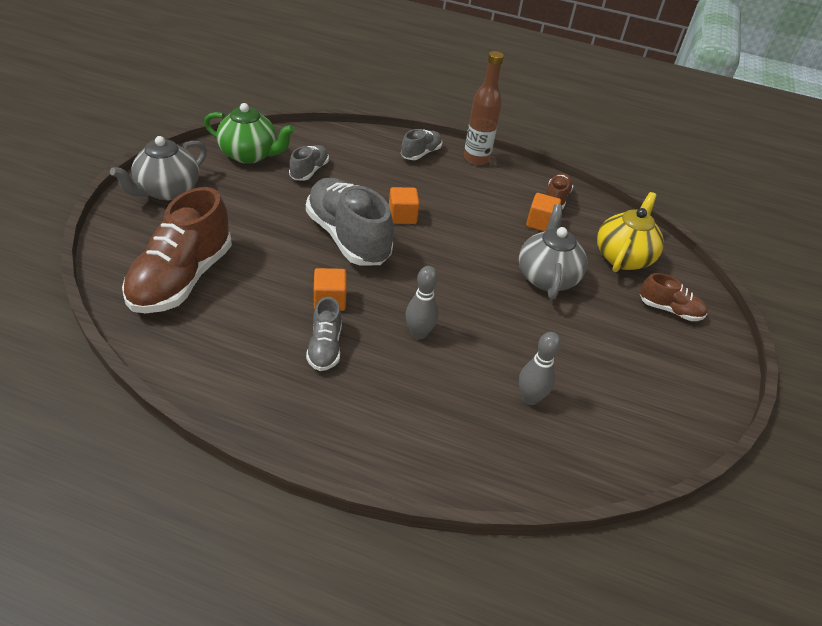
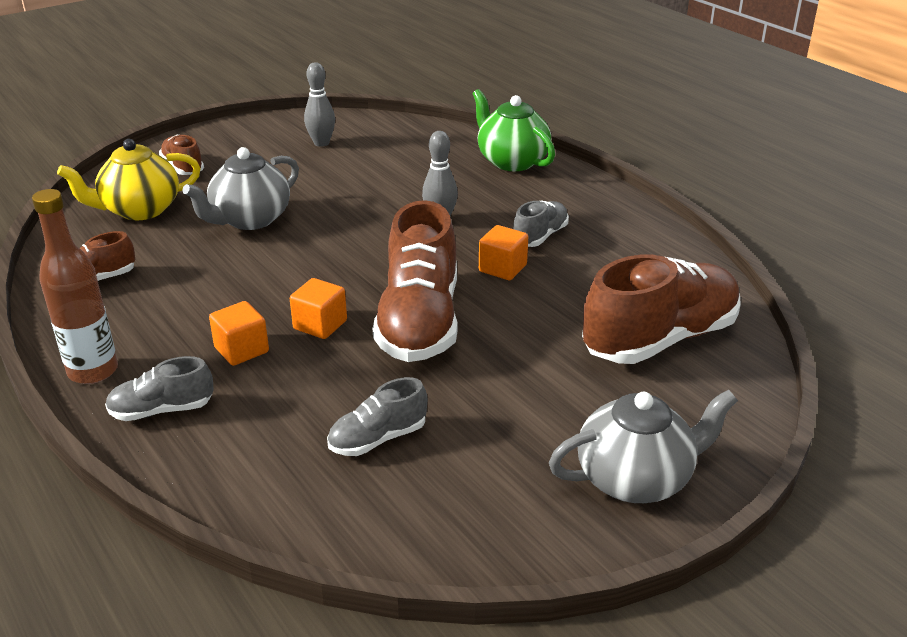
camera: 140 degrees left, 10 degrees down
green teapot [204,103,295,164] -> green teapot moved to [473,89,555,171]
grey shoe [306,178,394,265] -> brown shoe [373,200,457,362]
grey bowling pin [519,332,561,405] -> grey bowling pin moved to [304,62,335,147]
orange cube [526,193,561,231] -> orange cube moved to [209,301,269,366]

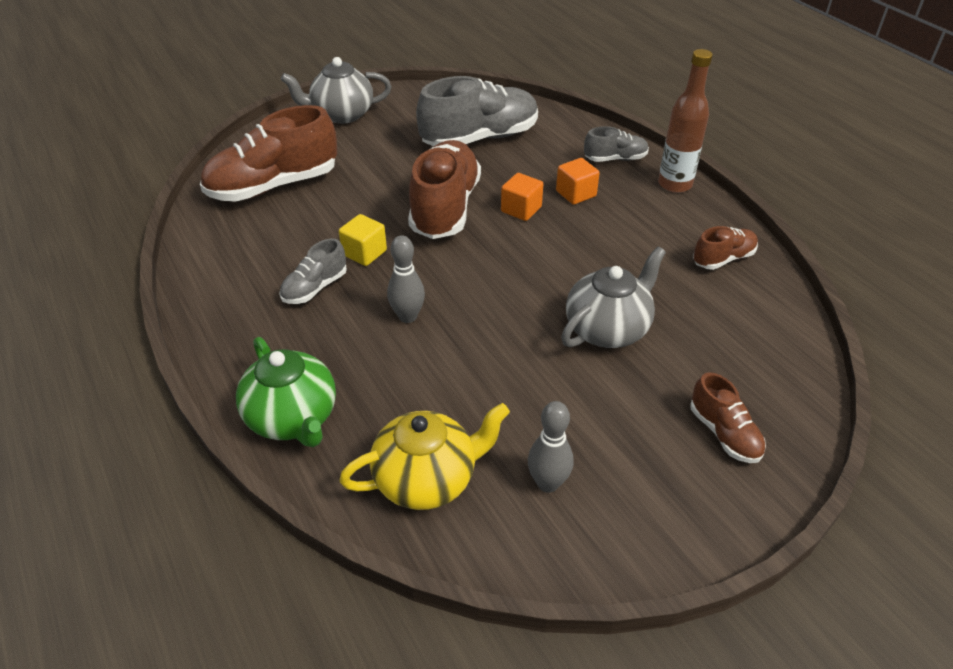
camera: 175 degrees left, 10 degrees up
yellow teapot [57,139,201,220] -> yellow teapot moved to [339,403,510,510]
grey shoe [327,377,427,456] -> grey shoe [416,76,538,146], size x2.00
orange cube [479,225,528,280] -> yellow cube [339,214,387,266]

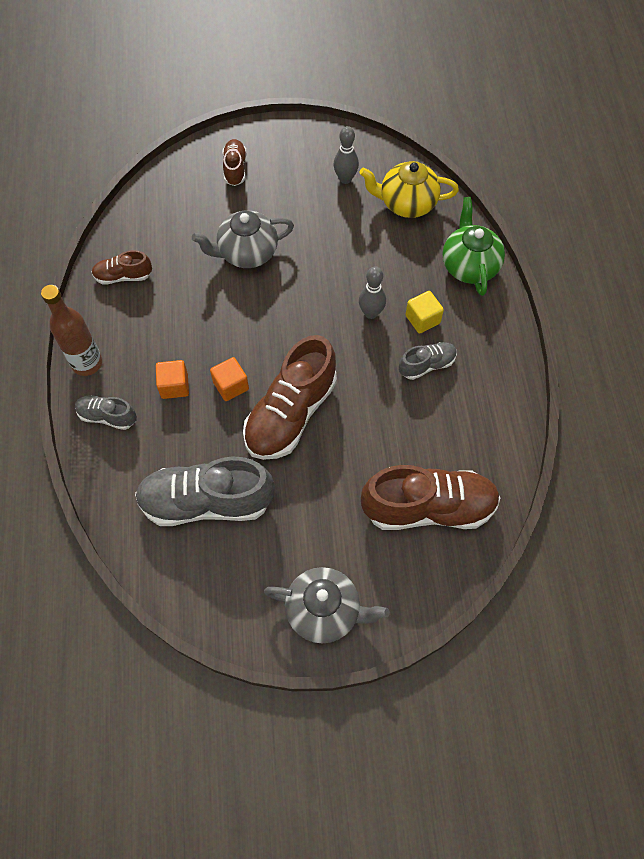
camera: 155 degrees left, 20 degrees up
yellow cube [339,214,387,266] -> yellow cube moved to [405,291,444,334]

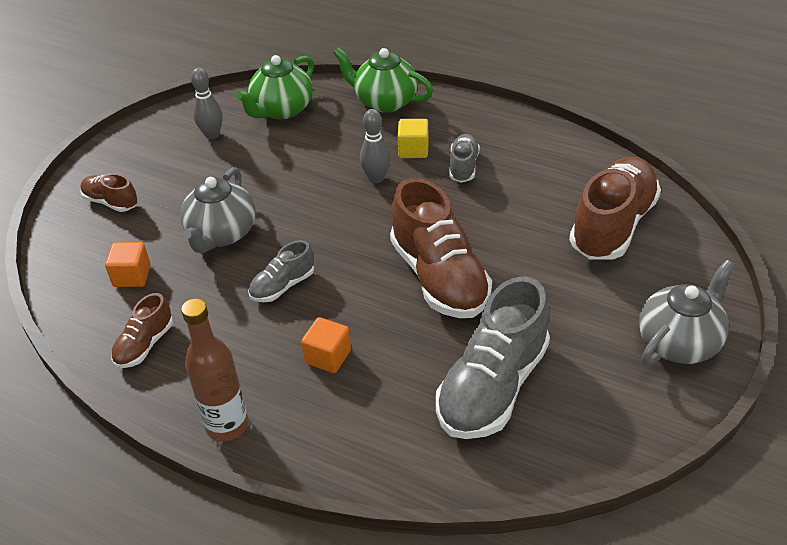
camera: 55 degrees left, 20 degrees down
grey shoe [75,395,137,430] -> grey shoe moved to [248,240,314,302]
orange cube [210,357,249,401] -> orange cube moved to [105,242,151,287]
yellow teapot [359,161,459,218] -> green teapot [236,55,314,119]

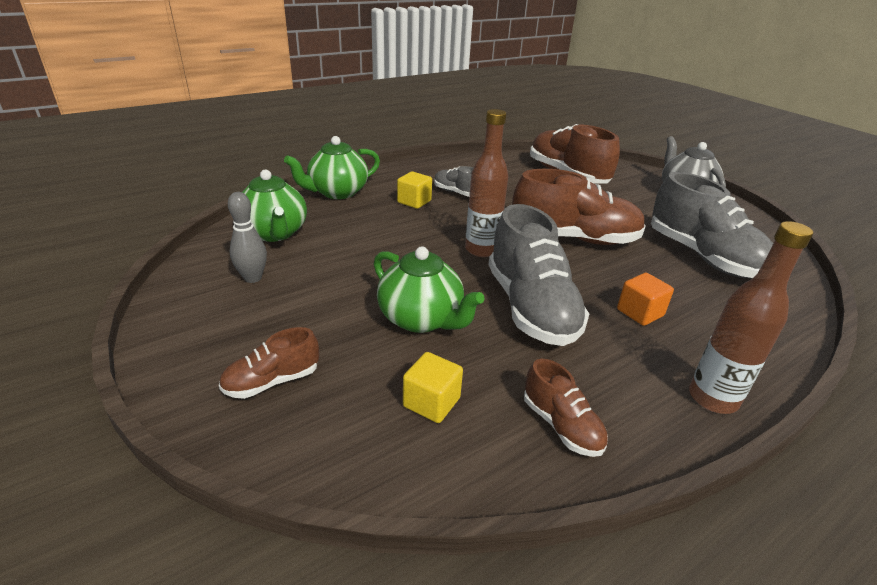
camera: 65 degrees left, 10 degrees down
orange cube [105,242,151,287] -> yellow cube [403,352,463,423]
grey teapot [180,167,256,253] -> green teapot [373,246,484,333]
grey shoe [248,240,314,302] -> grey shoe [488,204,589,346], size x2.00
grey bowling pin [360,109,390,183] -> none
none -> brown bottle [465,109,508,257]

